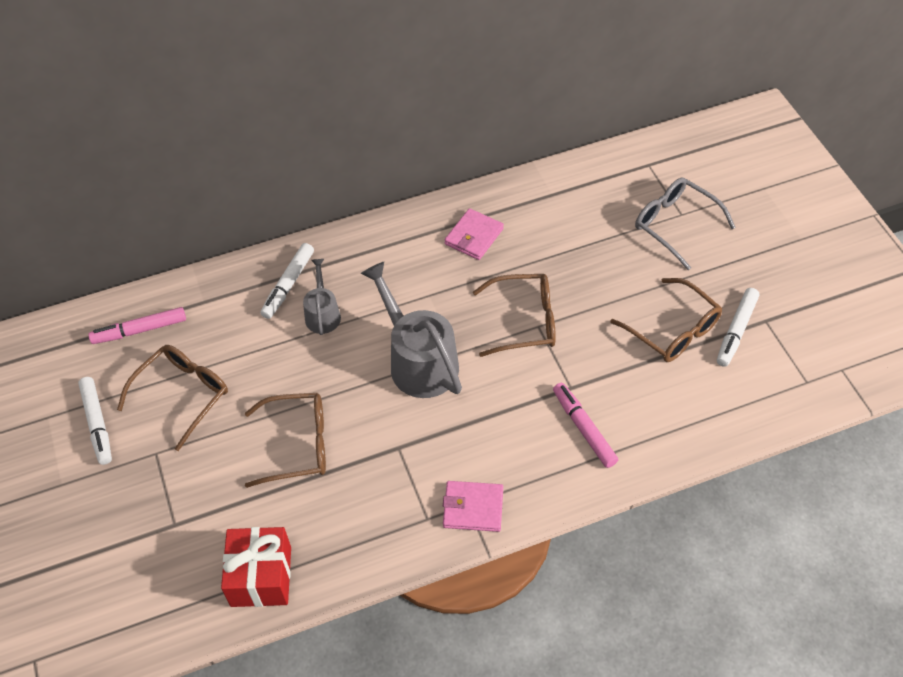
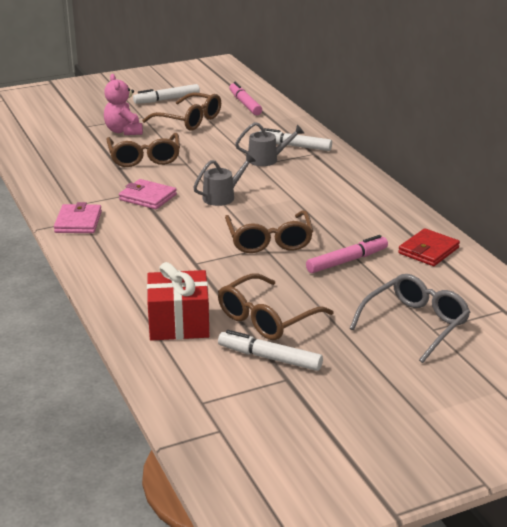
camera: 85 degrees right, 25 degrees down
red gift [221,527,291,607] -> red gift moved to [147,262,209,340]
grey watering can [361,262,462,398] -> grey watering can [193,154,256,206], size x0.54
pink wallet [444,208,504,260] -> pink wallet moved to [119,179,177,209]
pink marker [553,383,618,468] -> pink marker moved to [306,235,388,273]
none -> pink teddy bear [104,74,143,135]
none -> red wallet [398,228,460,266]

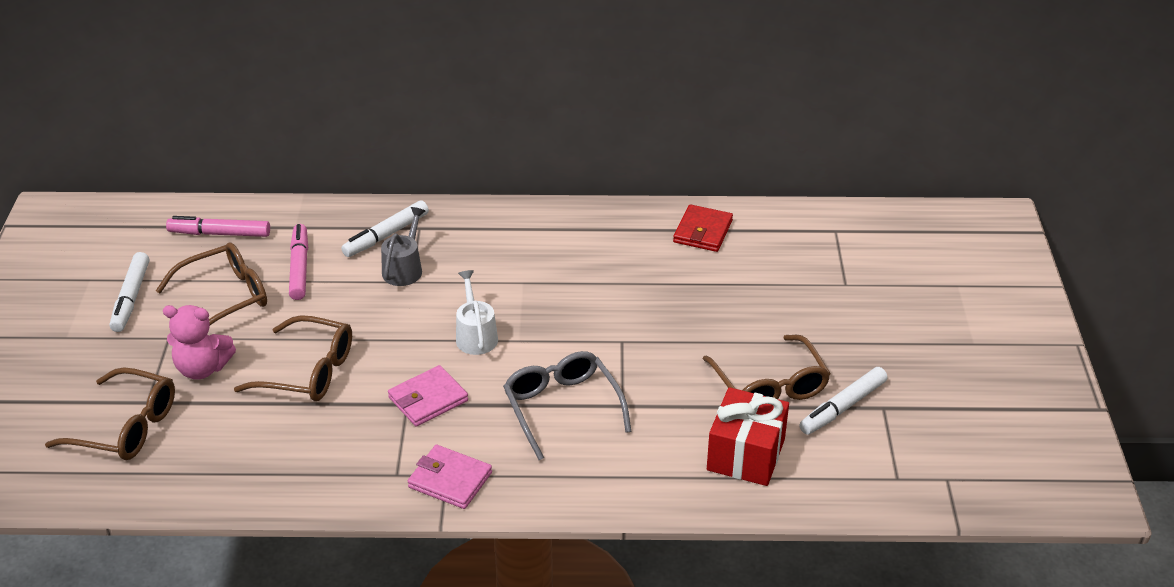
camera: 65 degrees left, 10 degrees up
grey watering can [193,154,256,206] -> white watering can [456,270,498,355]
brown glasses [225,210,313,253] -> brown glasses moved to [45,367,175,460]
pink marker [306,235,388,273] -> pink marker moved to [289,224,308,300]
grey glasses [349,274,470,363] -> grey glasses moved to [503,351,632,460]
red wallet [398,228,460,266] -> red wallet turned 45 degrees clockwise [673,204,733,252]

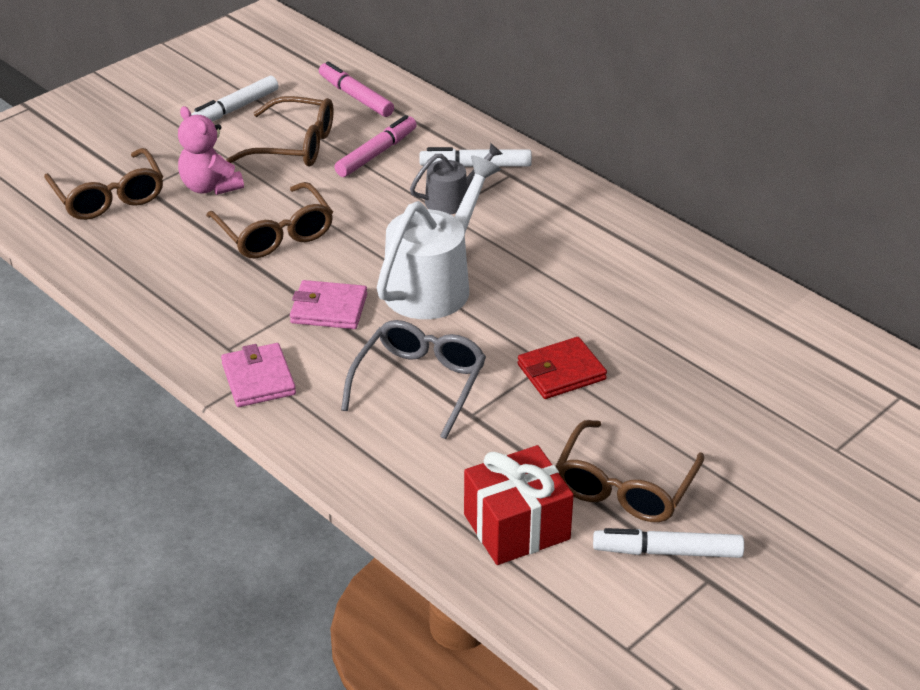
camera: 45 degrees right, 0 degrees up
white watering can [456,270,498,355] -> white watering can [377,155,501,319], size x1.84
red wallet [673,204,733,252] -> red wallet moved to [517,337,607,399]

